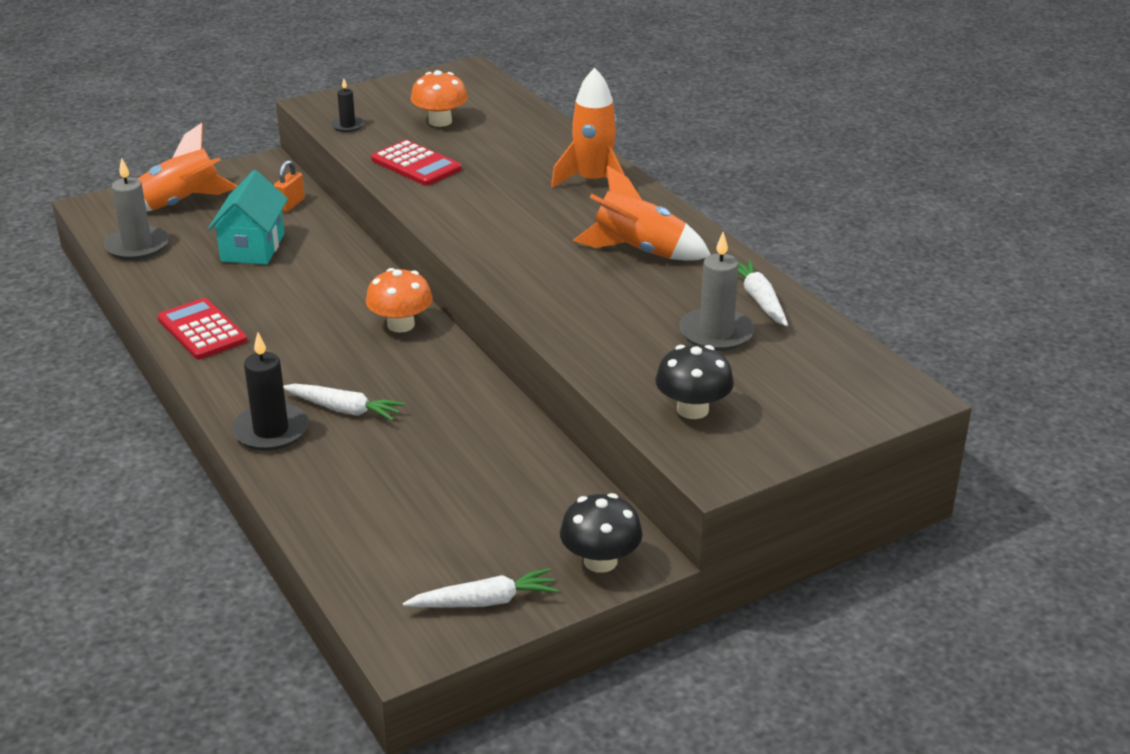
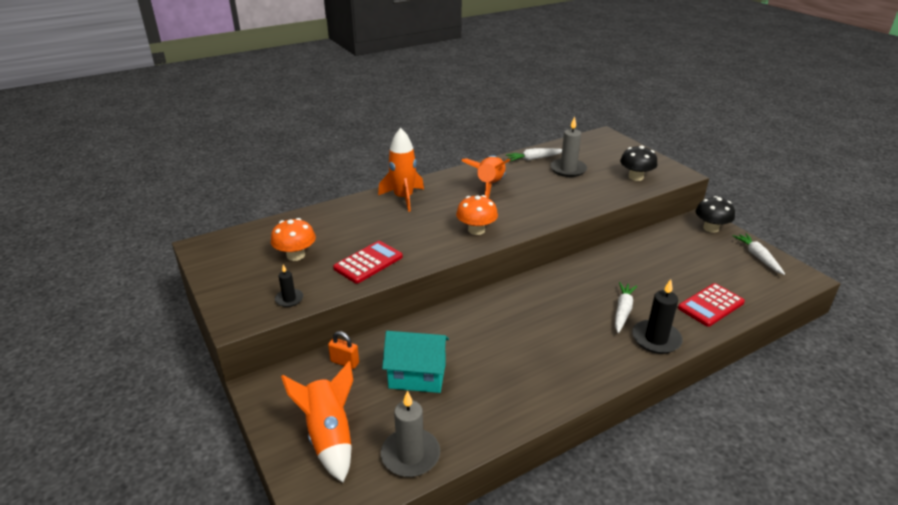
camera: 90 degrees left, 0 degrees up
red calculator [158,298,247,359] -> red calculator moved to [678,283,745,327]
orange mushroom [366,268,433,333] -> orange mushroom moved to [456,195,498,235]

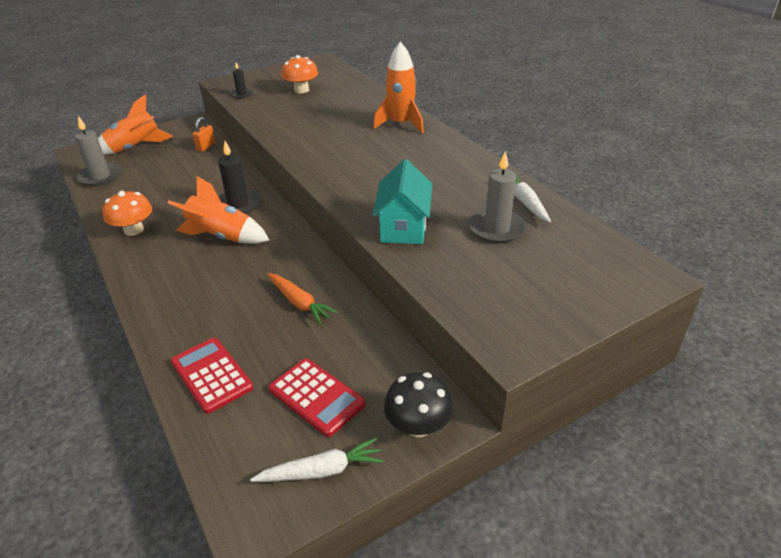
camera: 90 degrees right, 5 degrees up
red calculator [333,241,403,284] -> red calculator moved to [268,359,366,437]
turquoise house [382,331,449,393] -> turquoise house moved to [373,159,432,244]
orange mushroom [456,195,498,235] -> orange mushroom moved to [103,191,152,236]
orange rocket [461,155,510,198] -> orange rocket moved to [167,176,269,244]
white carrot [615,282,637,333] -> none
black mushroom [620,145,657,181] -> none
black candle [632,279,683,354] -> black candle moved to [218,141,261,214]
none -> orange carrot [267,273,338,324]

